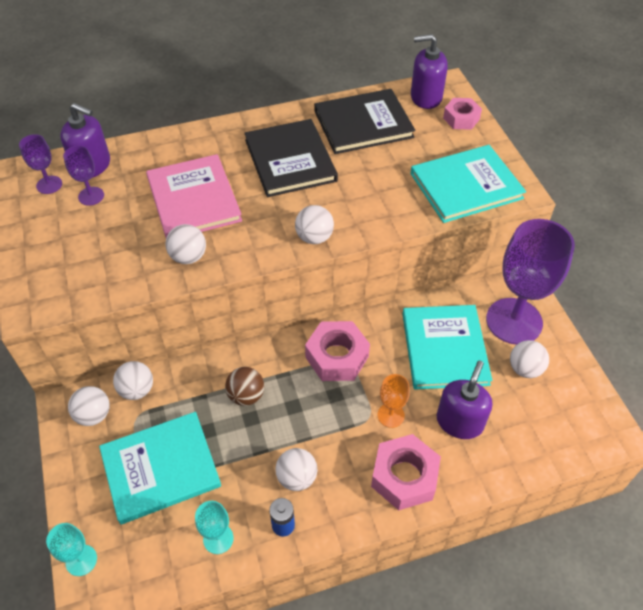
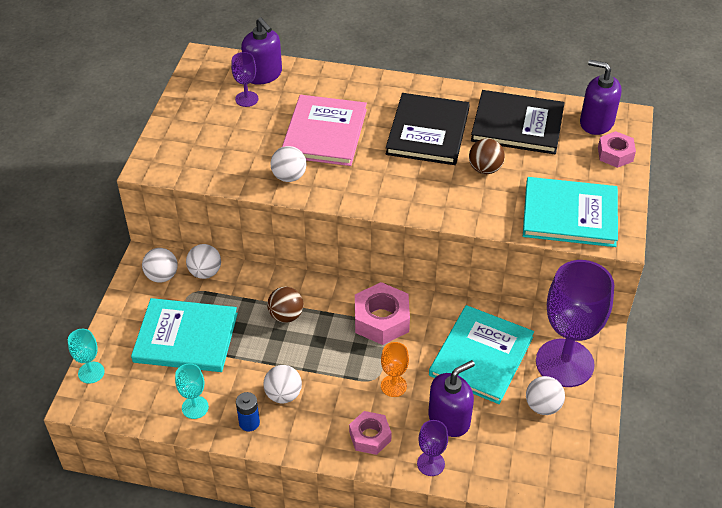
camera: 30 degrees right, 5 degrees down
purple goblet [19,134,62,194] -> purple goblet moved to [417,420,448,476]
white ball [295,205,334,244] -> none
pink nut [371,434,441,510] -> pink nut [349,411,392,455], size x0.64
none -> brown ball [469,138,505,174]

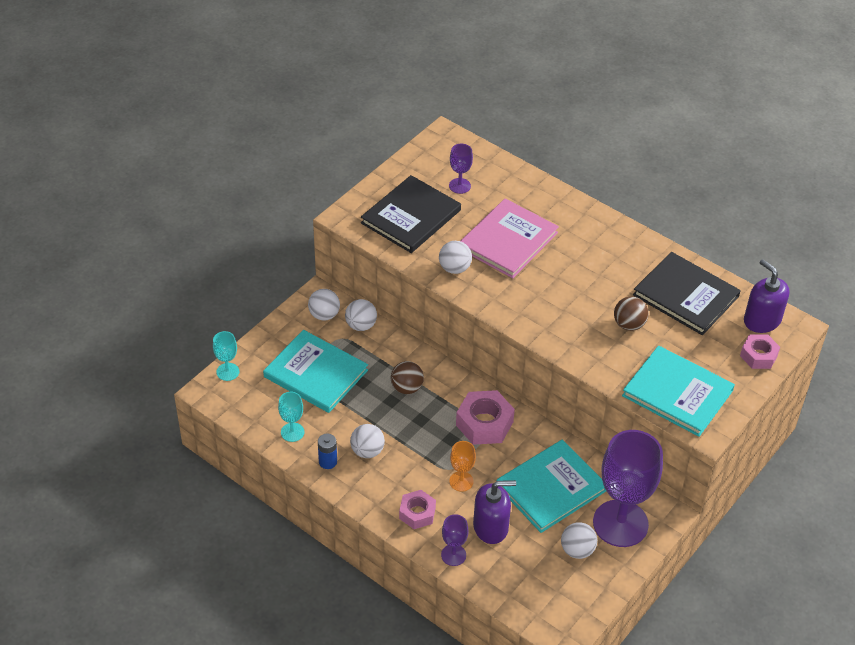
camera: 25 degrees right, 0 degrees up
purple soap dispenser [241,18,282,85] -> none
black book [386,93,470,165] -> black book moved to [361,175,461,253]

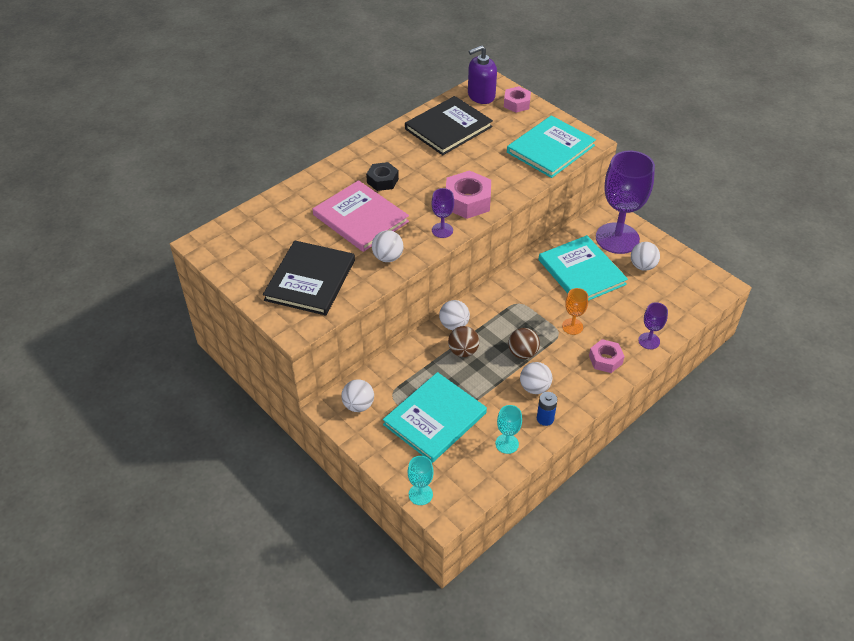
camera: 80 degrees left, 0 degrees up
white ball [345,299,377,331] -> white ball moved to [439,300,470,330]
black book [361,175,461,253] -> black book turned 60 degrees clockwise [263,240,355,316]
purple goblet [449,144,473,194] -> purple goblet moved to [432,188,454,238]
pink nut [456,390,515,445] -> pink nut moved to [446,170,491,219]
purple soap dispenser [473,480,516,544] -> none
brown ball [614,296,648,331] -> brown ball moved to [508,328,540,359]
none -> black nut [366,162,399,191]

